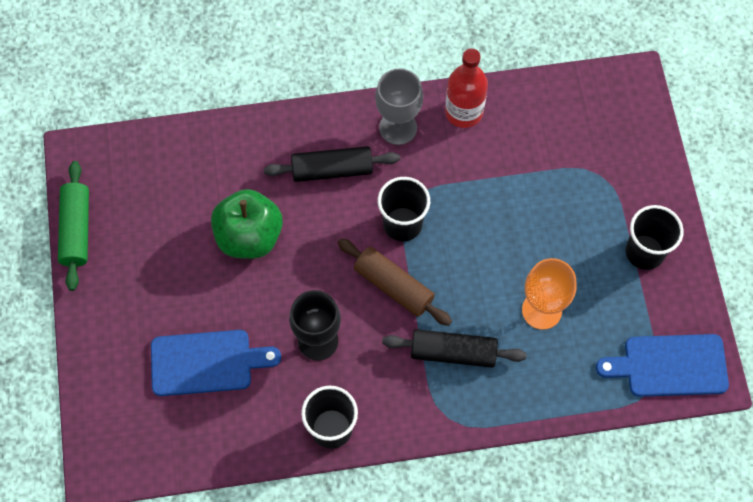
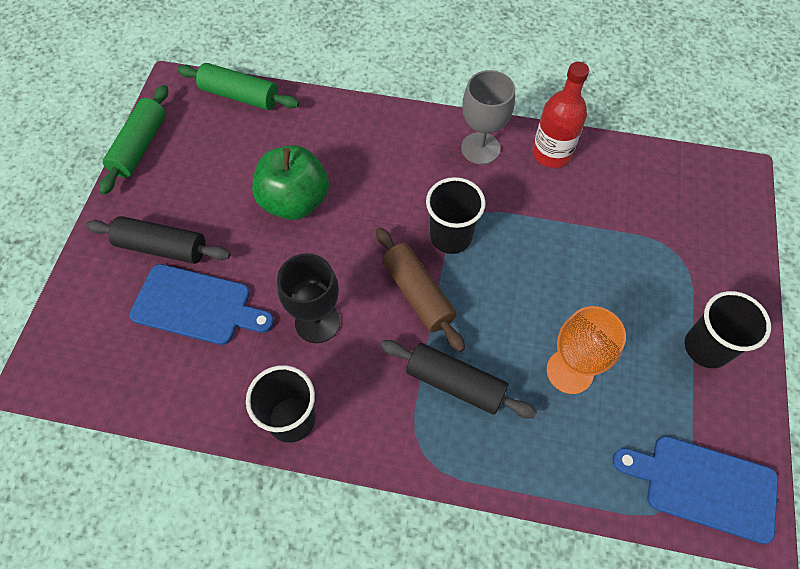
camera: 20 degrees right, 5 degrees down
black rolling pin [264,146,400,182] -> black rolling pin moved to [86,216,231,264]
none -> green rolling pin [177,63,299,110]

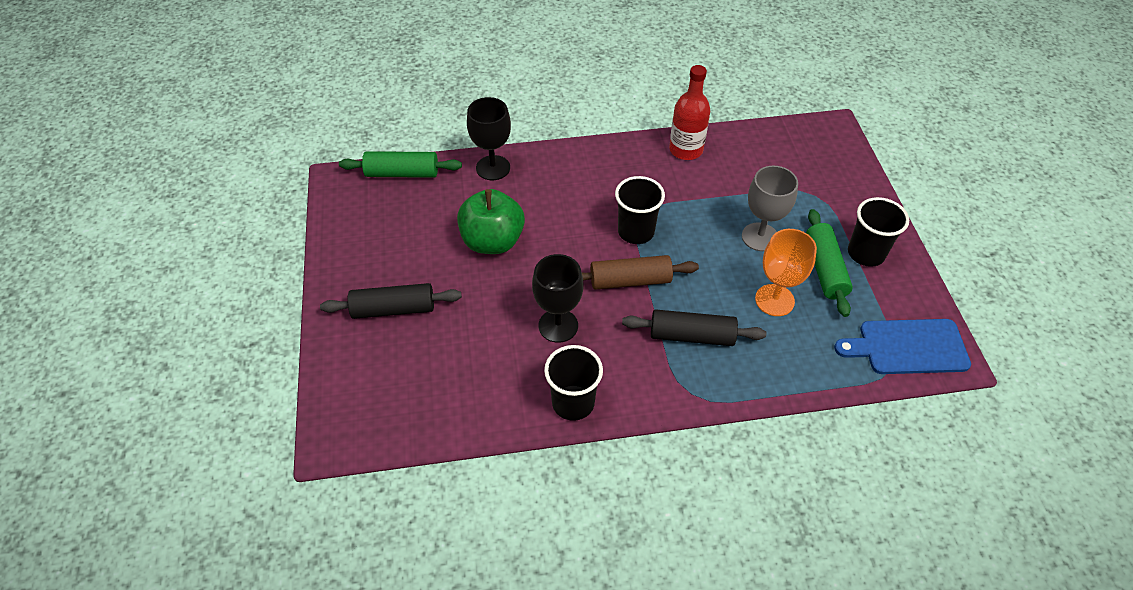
camera: 20 degrees left, 10 degrees down
green rolling pin [99,85,168,195] -> green rolling pin moved to [806,209,853,317]
blue cutting board [129,264,274,345] -> none
brown rolling pin [376,227,465,352] -> brown rolling pin turned 45 degrees counterclockwise [582,255,699,290]
grey goblet [461,70,515,164] -> grey goblet moved to [742,166,798,251]
none -> black goblet [467,97,511,180]

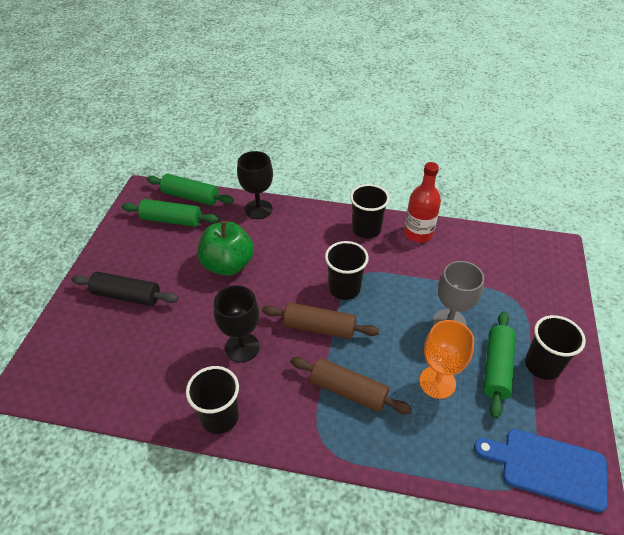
camera: 20 degrees right, 5 degrees down
black rolling pin [622,309,766,346] -> brown rolling pin [290,357,412,414]
none -> green rolling pin [122,199,219,227]
none -> black cup [350,184,390,238]

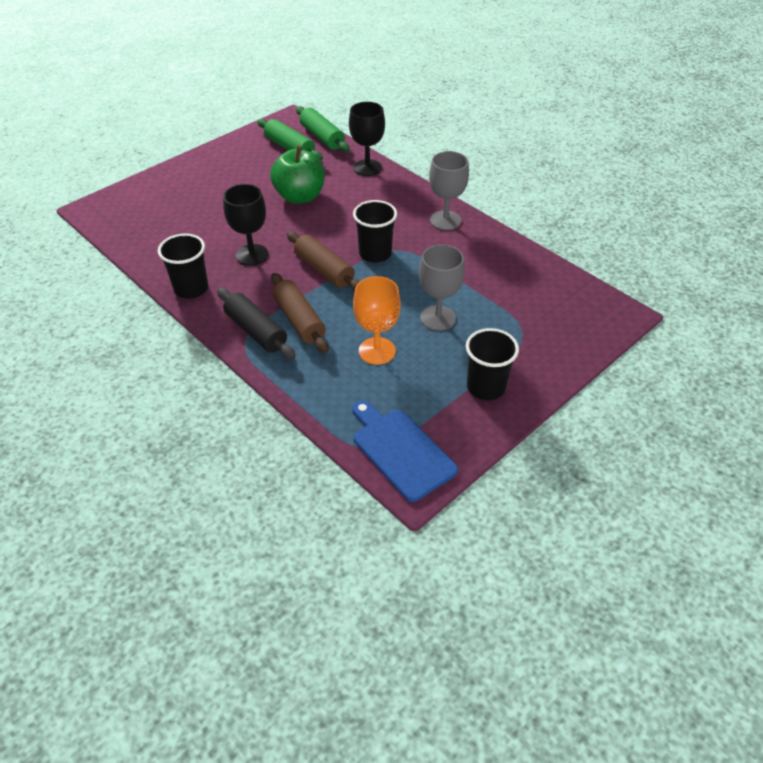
camera: 35 degrees right, 0 degrees up
black rolling pin [71,272,178,306] -> black rolling pin moved to [217,288,296,359]
black cup [350,184,390,238] -> grey goblet [429,151,469,230]
red bottle [404,162,441,243] -> none
green rolling pin [483,311,516,419] -> none

